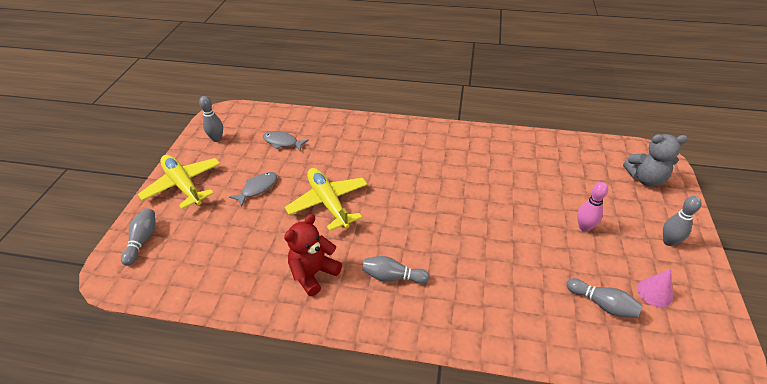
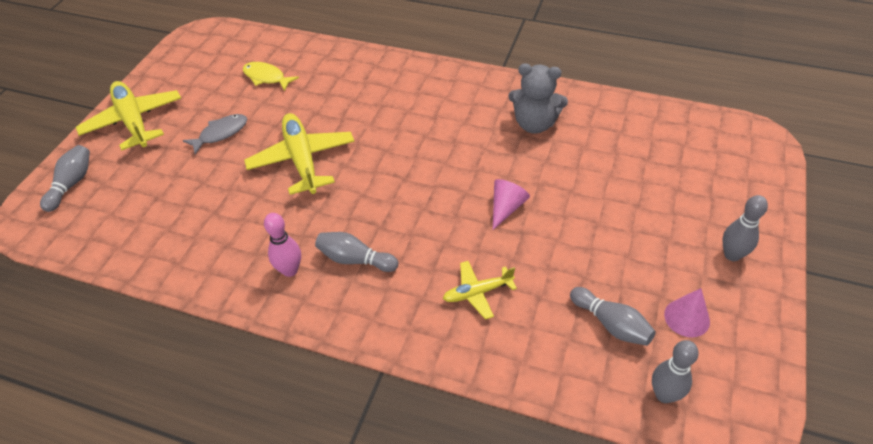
camera: 10 degrees right, 5 degrees up
grey bowling pin [199,96,223,142] -> grey bowling pin moved to [652,340,699,403]
grey fish [263,131,309,151] -> yellow fish [243,62,299,91]
red teddy bear [284,214,342,296] -> none
pink bowling pin [577,182,608,232] -> pink bowling pin moved to [264,213,301,277]
grey teddy bear [623,134,688,187] -> grey teddy bear moved to [508,63,568,134]
none -> yellow plane [443,261,517,319]
none -> pink cone [493,179,530,230]

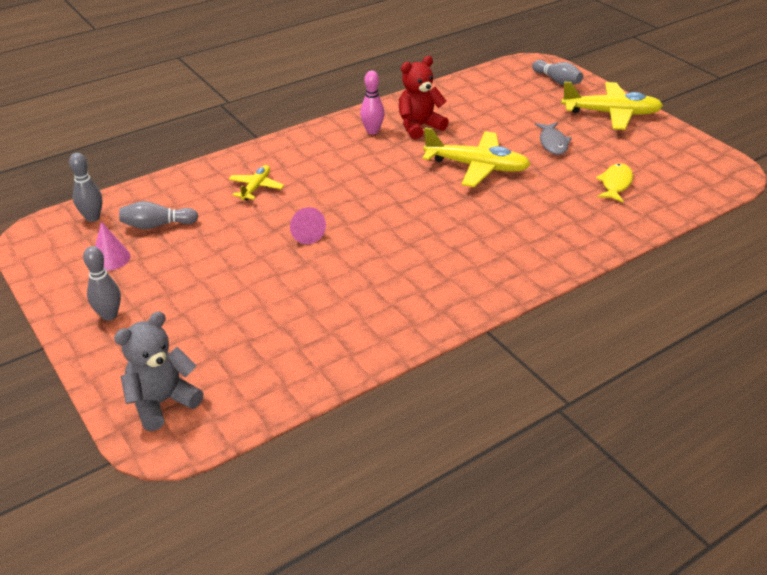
camera: 125 degrees right, 10 degrees down
yellow fish [243,62,299,91] -> yellow fish turned 45 degrees counterclockwise [596,163,633,202]
grey bowling pin [315,232,398,272] -> none
grey teddy bear [508,63,568,134] -> grey teddy bear moved to [114,312,204,431]
none -> red teddy bear [399,56,449,139]

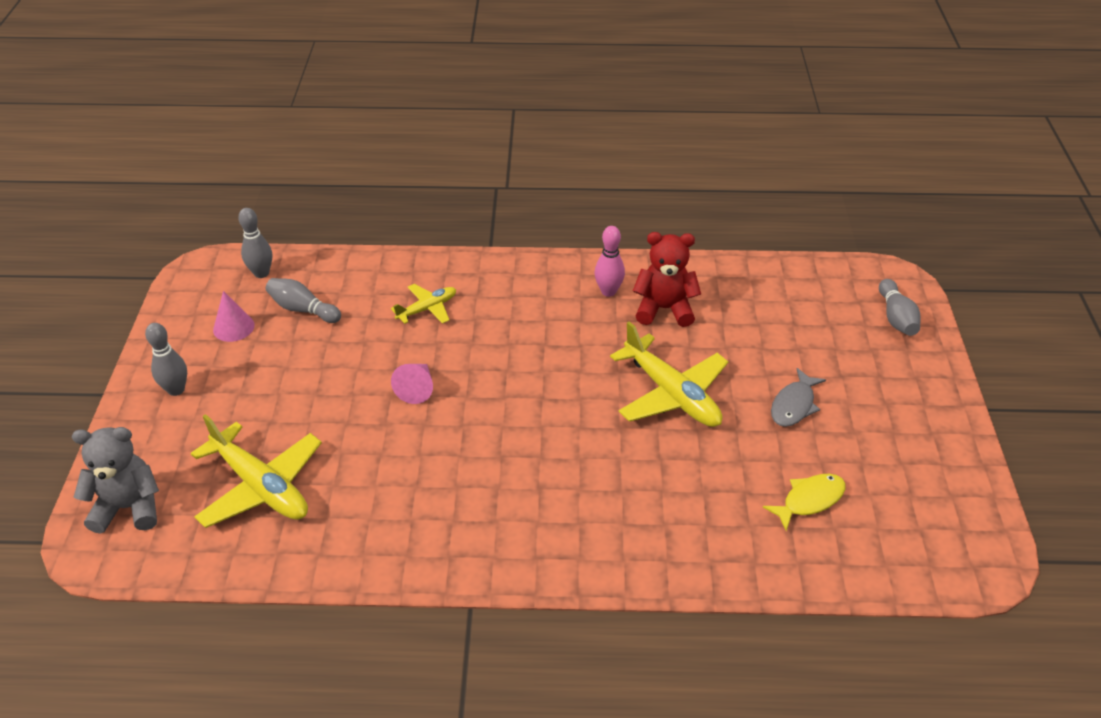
camera: 35 degrees right, 5 degrees up
yellow plane [561,82,663,130] -> yellow plane moved to [191,414,322,528]

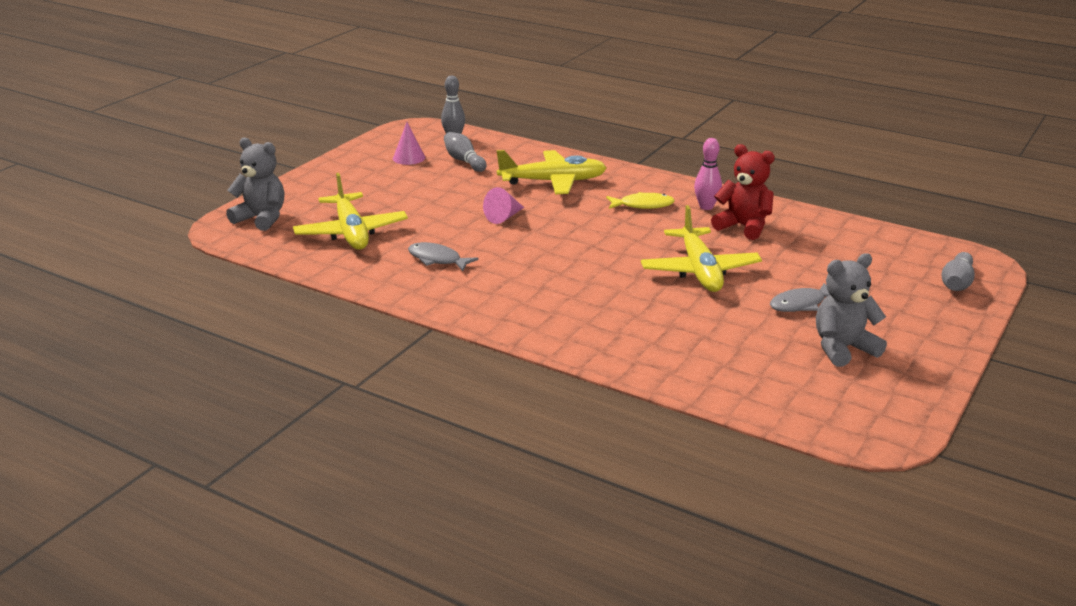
camera: 30 degrees right, 15 degrees down
grey bowling pin [145,323,187,396] -> none
yellow plane [391,284,456,324] -> yellow plane [497,150,607,194], size x1.82
yellow fish [763,474,846,531] -> yellow fish moved to [606,192,675,209]
none -> grey fish [408,242,479,271]
none -> grey teddy bear [816,253,887,367]

